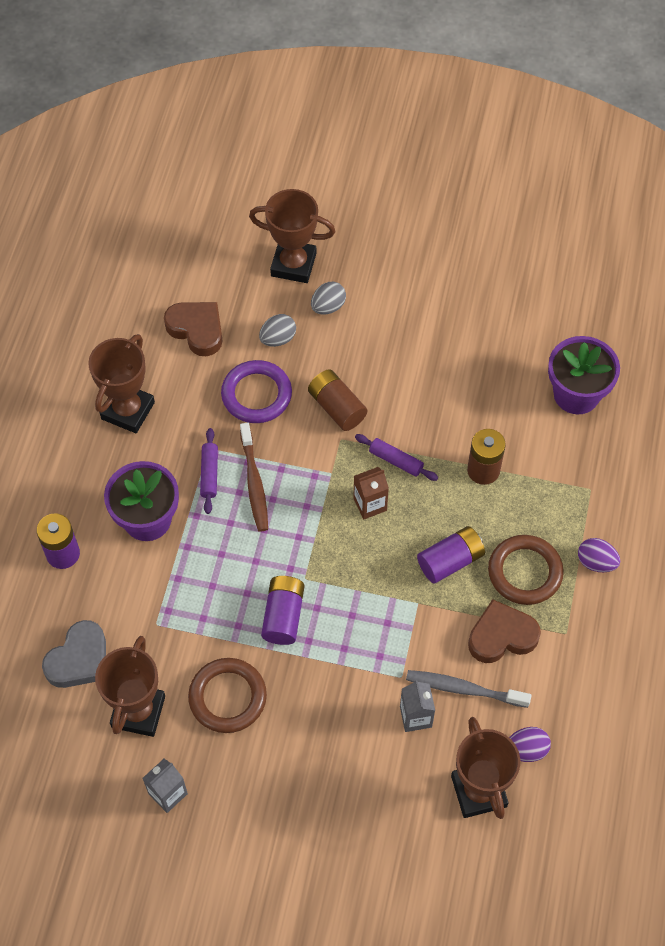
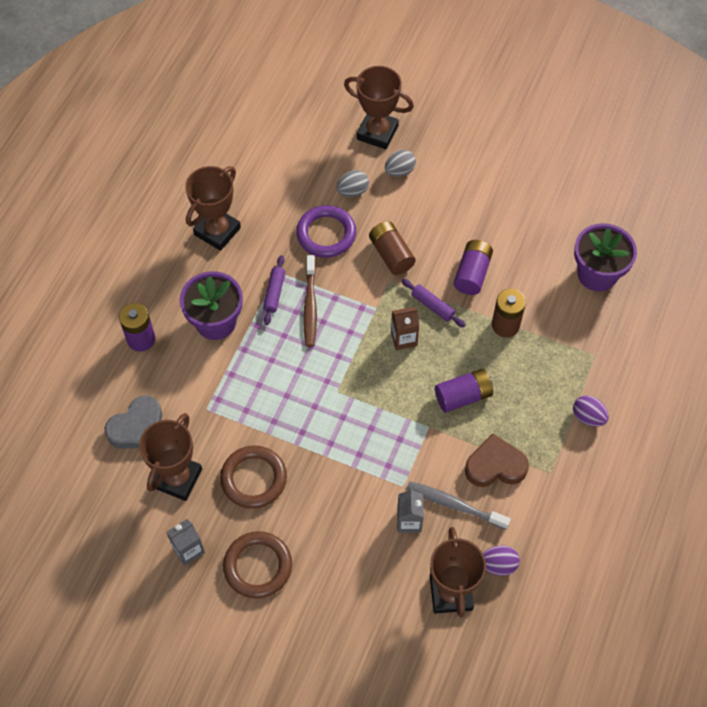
camera: 10 degrees right, 0 degrees up
brown heart [164,302,223,356] -> none
purple battery [261,576,304,645] -> purple battery moved to [454,240,493,295]
brown ring [488,535,564,605] -> brown ring moved to [223,531,292,599]

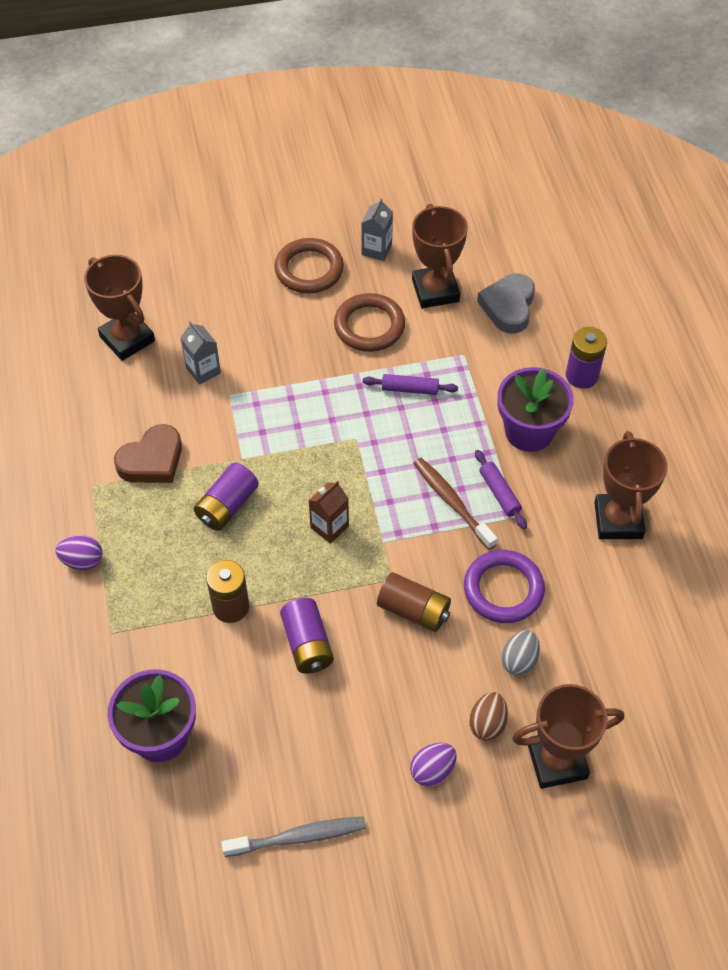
camera: 145 degrees right, 5 degrees down
grey egg [385,150,416,177] -> brown egg [469,692,508,741]
purple rolling pin [401,279,466,327] -> purple rolling pin moved to [363,374,458,395]
grey toothbrush [407,481,511,529] -> grey toothbrush moved to [221,816,366,857]
purple egg [483,546,520,576] -> purple egg moved to [410,743,457,787]

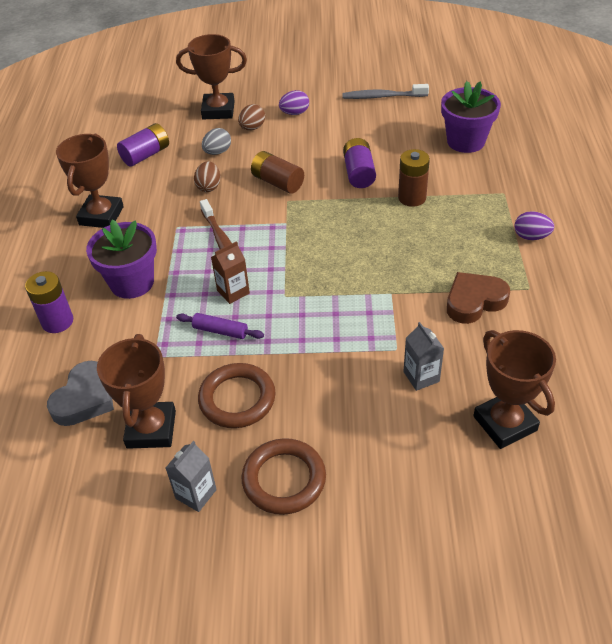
camera: 165 degrees left, 10 degrees down
purple battery [194,463,259,531] -> purple battery moved to [117,123,169,167]
brown carton [309,481,349,544] -> brown carton moved to [211,241,250,304]
purple ring [464,550,545,623] -> brown egg [194,161,220,192]
purple rolling pin [475,450,527,529] -> none

